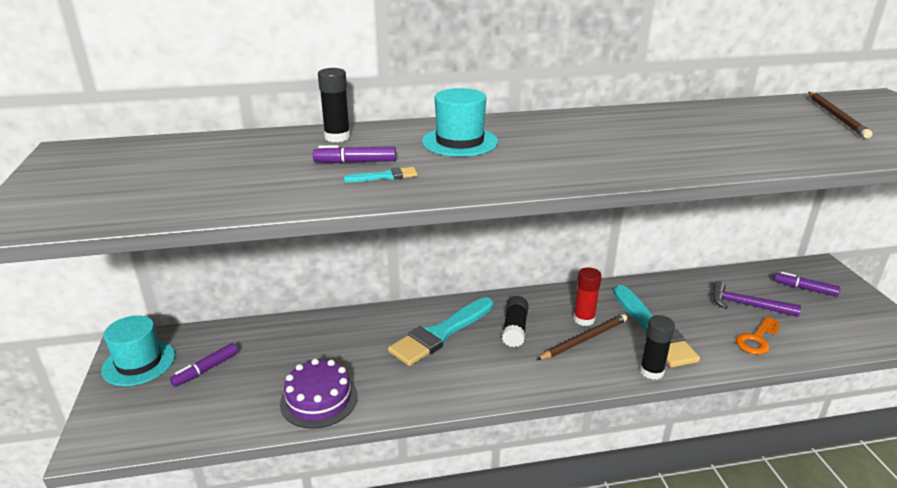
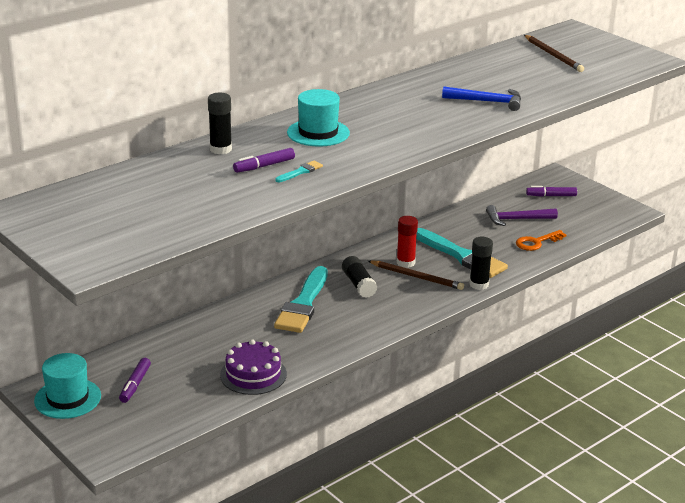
camera: 30 degrees left, 0 degrees up
brown pencil [537,314,628,360] -> brown pencil turned 90 degrees clockwise [368,260,464,290]
orange key [736,316,780,355] -> orange key turned 45 degrees clockwise [516,230,566,251]
none -> blue hammer [442,87,521,111]

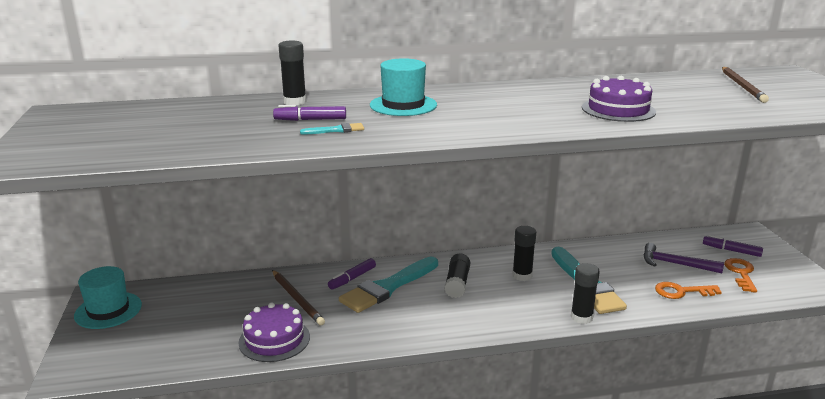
camera: 30 degrees right, 5 degrees down
purple marker [119,358,151,403] -> purple marker moved to [328,258,376,290]
brown pencil [368,260,464,290] -> brown pencil moved to [272,270,325,326]
red glue stick [397,216,418,268] -> black glue stick [512,226,536,281]
blue hammer [442,87,521,111] -> purple cake [582,76,656,122]
none -> orange key [724,258,757,293]

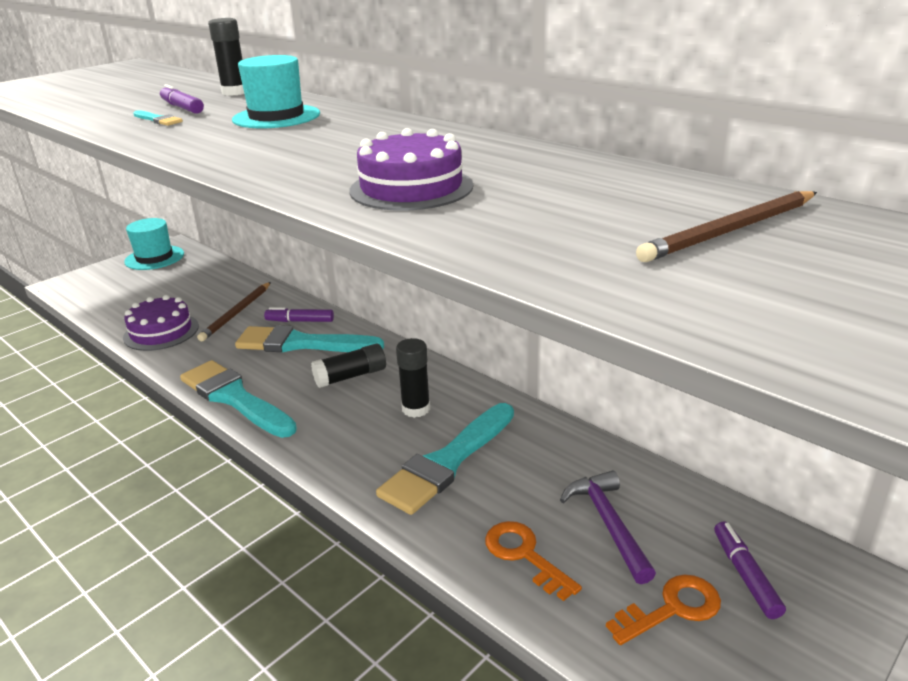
camera: 55 degrees right, 5 degrees up
black glue stick [571,263,600,324] -> none
none -> turquoise brush [180,360,297,438]

